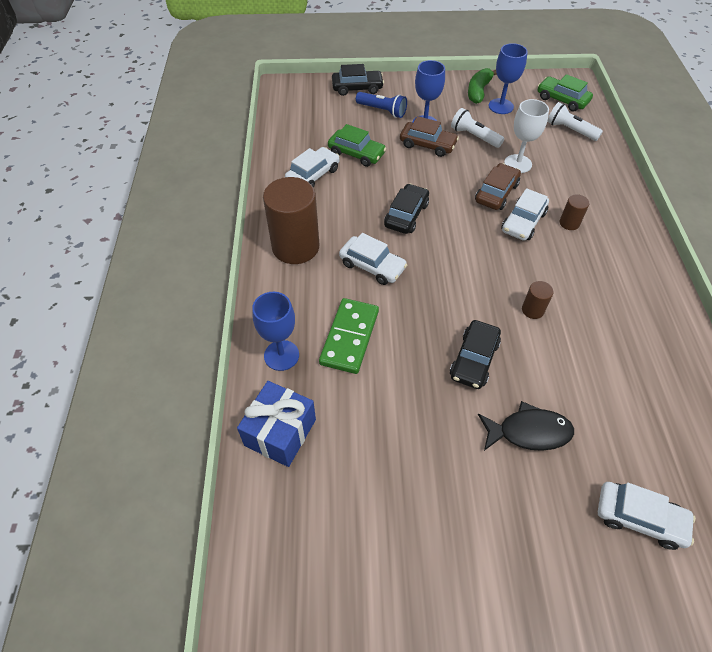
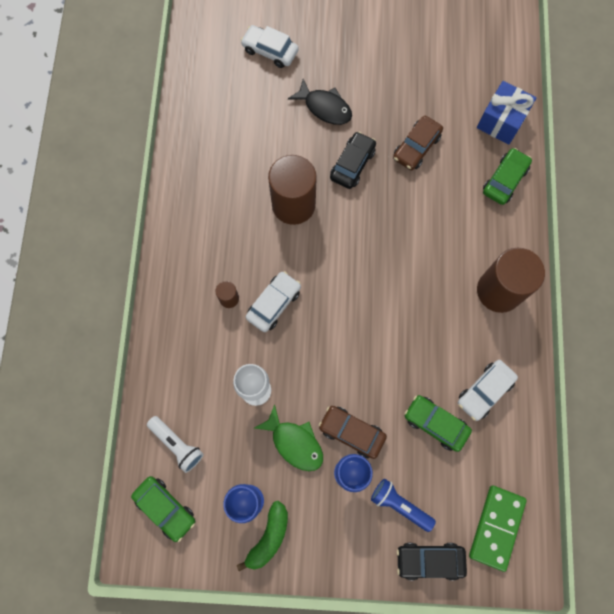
camera: 175 degrees left, 20 degrees up
blue goblet [252,292,299,371] -> green car [483,148,532,205]
green domino [319,298,379,374] -> green domino moved to [469,486,527,572]
white car [339,233,407,285] -> none
black car [384,184,429,234] -> none
white flashlight [451,108,504,148] -> green fish [254,405,323,471]
brown car [475,163,521,210] -> brown car moved to [393,116,443,170]
black fish [478,401,574,451] -> black fish turned 150 degrees counterclockwise [288,79,352,125]
brown cylinder [522,281,554,319] -> brown cylinder [268,155,317,225], size x2.29

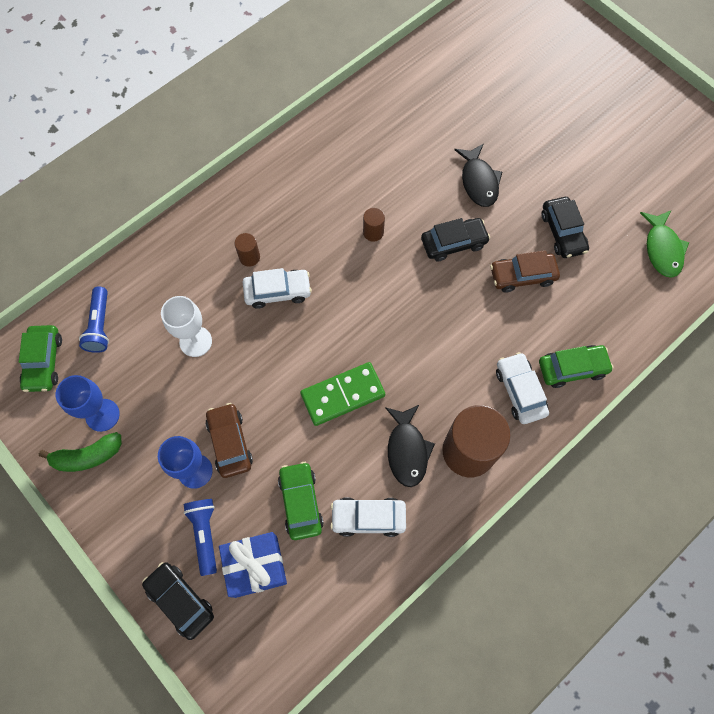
camera: 45 degrees right, 5 degrees down
white flashlight [147,416,204,473] -> blue flashlight [79,286,109,353]
white car [241,25,299,68] -> white car moved to [496,352,549,424]
green fish [254,405,323,471] -> green fish moved to [640,211,689,278]
brown cylinder [268,155,317,225] -> brown cylinder [363,208,385,242], size x0.44
green domino [469,486,527,572] -> green domino moved to [300,362,385,426]
blue gift [477,81,537,145] -> blue gift moved to [219,532,287,598]
none -> black fish [385,405,435,487]
none -> black car [541,197,589,258]

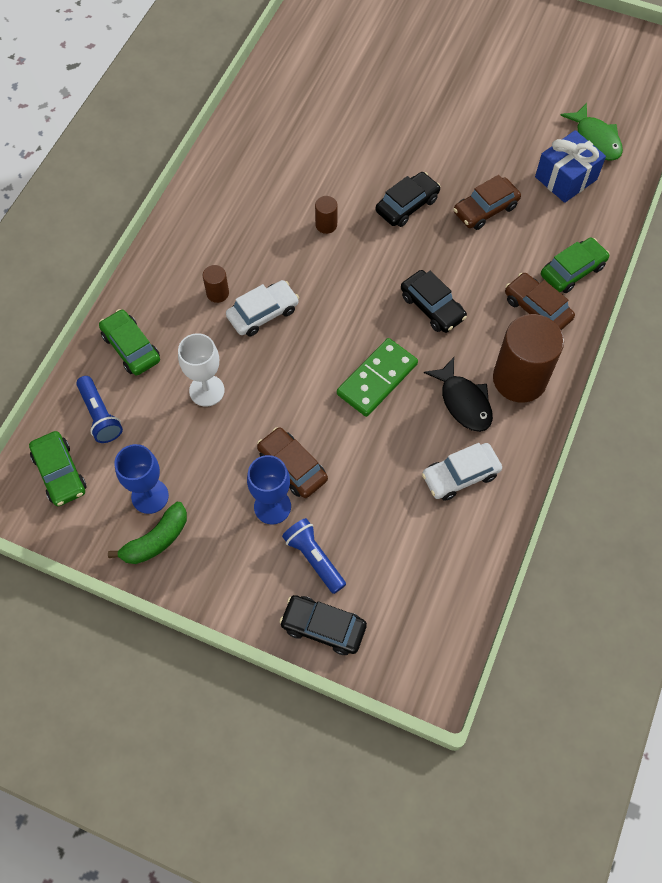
camera: 25 degrees left, 5 degrees down
blue gift [219,532,287,598] -> blue gift moved to [535,130,606,203]
green car [278,462,324,540] -> green car moved to [99,309,160,375]
black fish [454,144,502,207] -> none
white car [496,352,549,424] -> brown car [505,273,575,330]
black car [541,197,589,258] -> black car moved to [401,270,467,333]

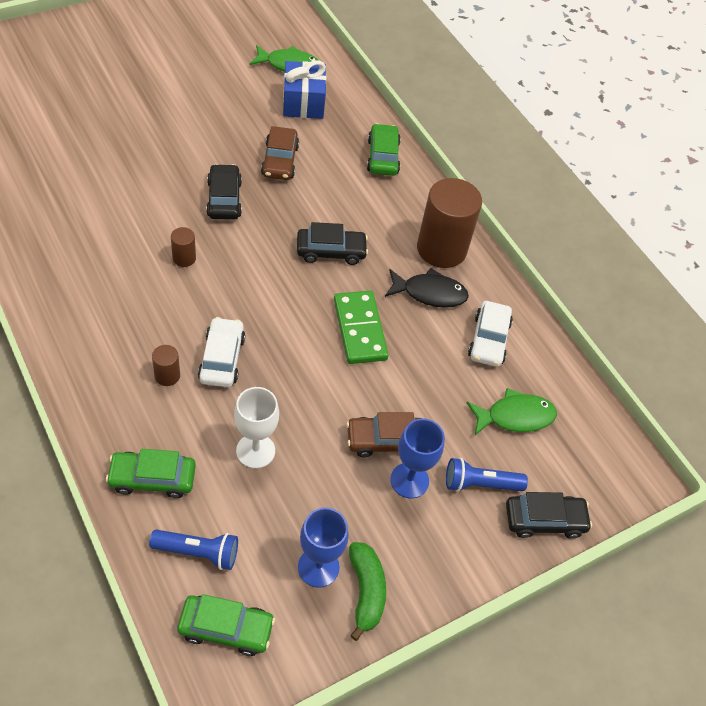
camera: 60 degrees left, 10 degrees down
black car [280,595,367,655] -> black car turned 150 degrees counterclockwise [506,492,592,539]
brown car [505,273,575,330] -> none
none -> green fish [466,388,557,435]

